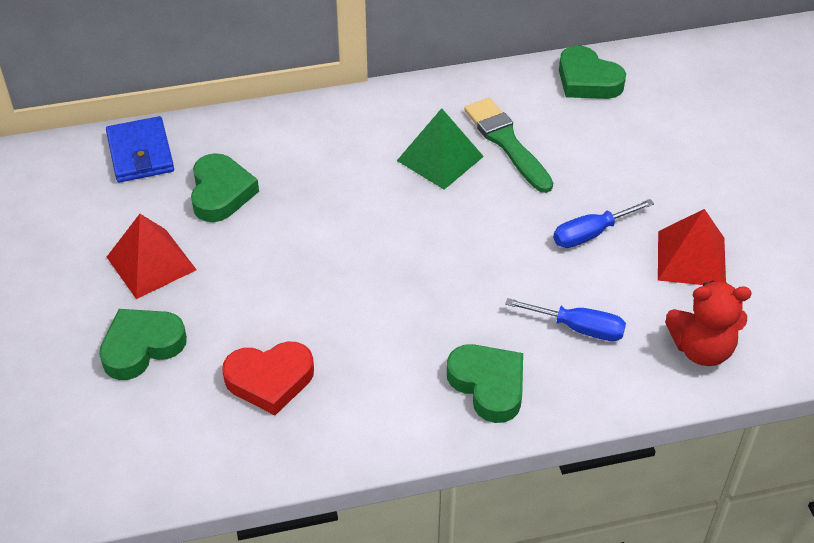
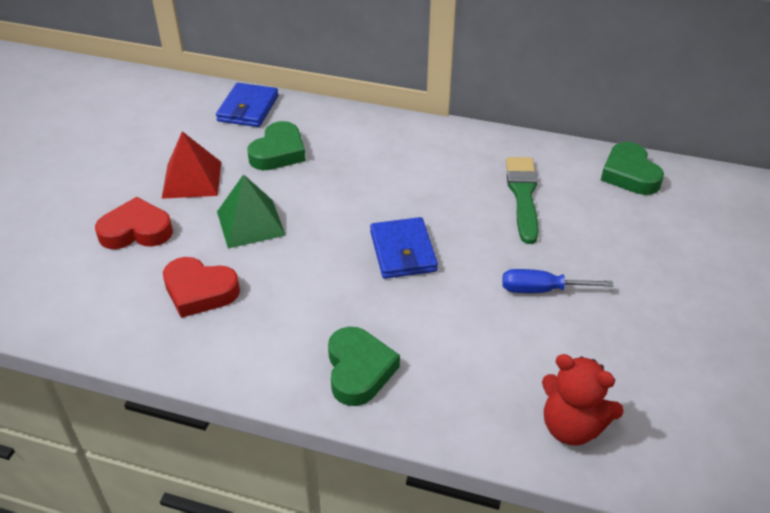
camera: 30 degrees right, 5 degrees down
green heart [99,309,187,380] -> red heart [95,197,173,249]
green pyramid [397,108,484,190] -> green pyramid moved to [217,174,286,249]
blue screwdriver [505,298,626,341] -> none
red pyramid [658,209,726,285] -> none
none -> blue wallet [370,217,438,279]

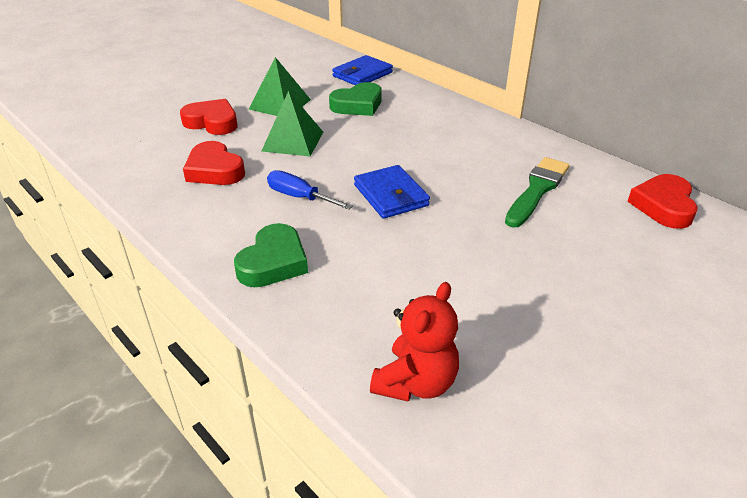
camera: 30 degrees right, 5 degrees down
red pyramid [162,131,221,199] -> green pyramid [249,57,311,116]
blue wallet [370,217,438,279] -> blue wallet turned 45 degrees counterclockwise [354,165,430,219]
blue screwdriver [502,269,613,293] -> blue screwdriver moved to [267,170,353,210]
red teddy bear [542,354,624,446] -> red teddy bear turned 120 degrees counterclockwise [370,282,459,402]
green heart [601,142,664,195] -> red heart [627,174,698,229]

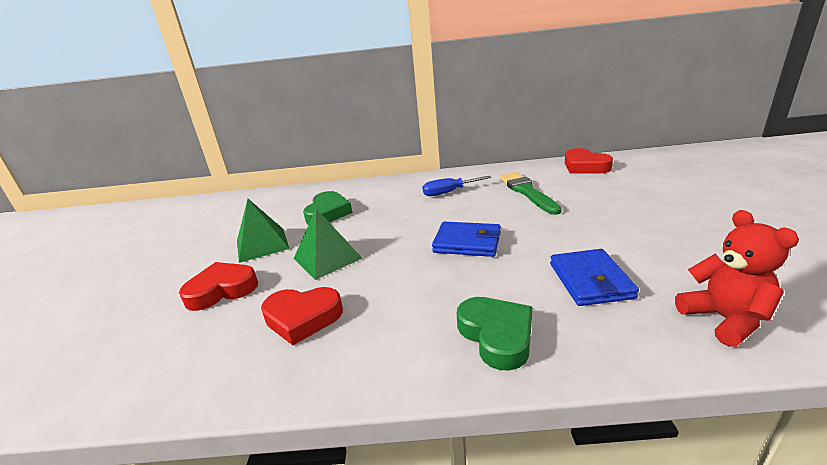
camera: 45 degrees left, 10 degrees down
blue screwdriver [267,170,353,210] -> blue screwdriver moved to [422,176,492,196]
blue wallet [332,55,393,85] -> blue wallet moved to [550,249,639,306]

